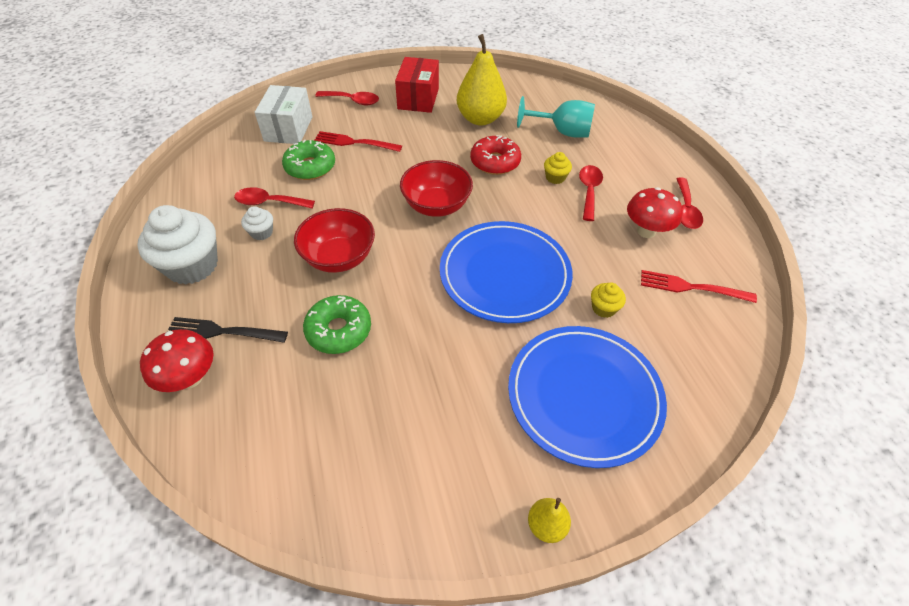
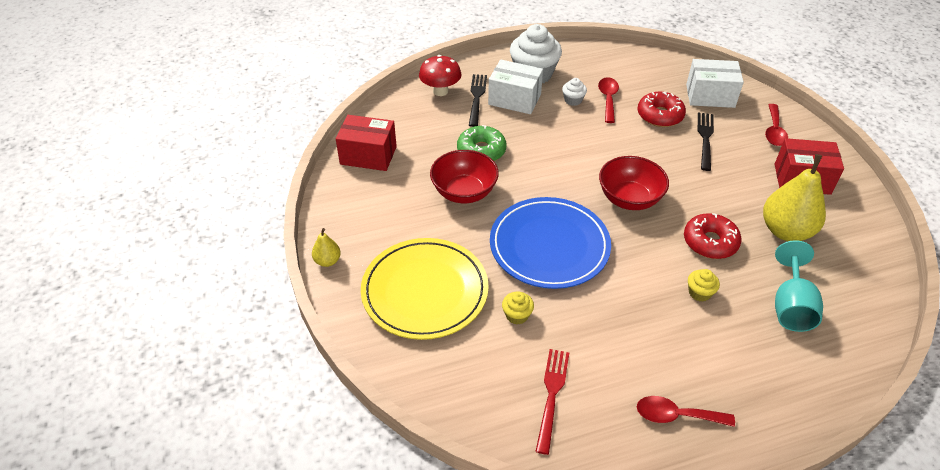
camera: 90 degrees right, 5 degrees down
green donut [282,140,335,180] -> red donut [638,92,686,127]
red bowl [294,208,375,273] -> red bowl moved to [430,150,499,203]
red fork [314,131,402,152] -> black fork [698,112,714,171]
blue plate [508,326,667,468] -> yellow plate [361,238,489,340]
red spoon [579,165,603,221] -> none
red mushroom [627,187,683,238] -> none
none -> red box [336,115,397,171]
none -> white box [488,60,543,114]

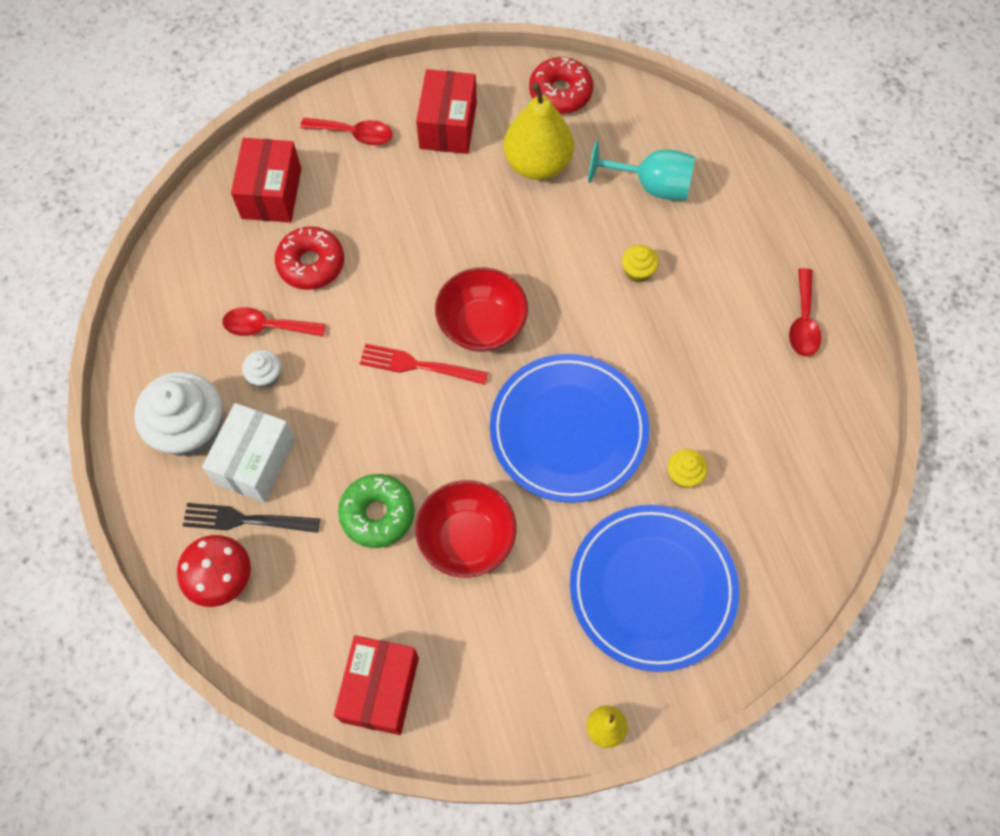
camera: 90 degrees left, 20 degrees up
yellow plate [361,238,489,340] -> blue plate [570,505,739,672]
red fork [535,349,569,455] -> red fork moved to [359,344,488,385]
red donut [684,213,742,259] -> red donut moved to [529,57,593,114]
white box [686,59,744,108] -> red box [231,138,301,223]
black fork [698,112,714,171] -> none

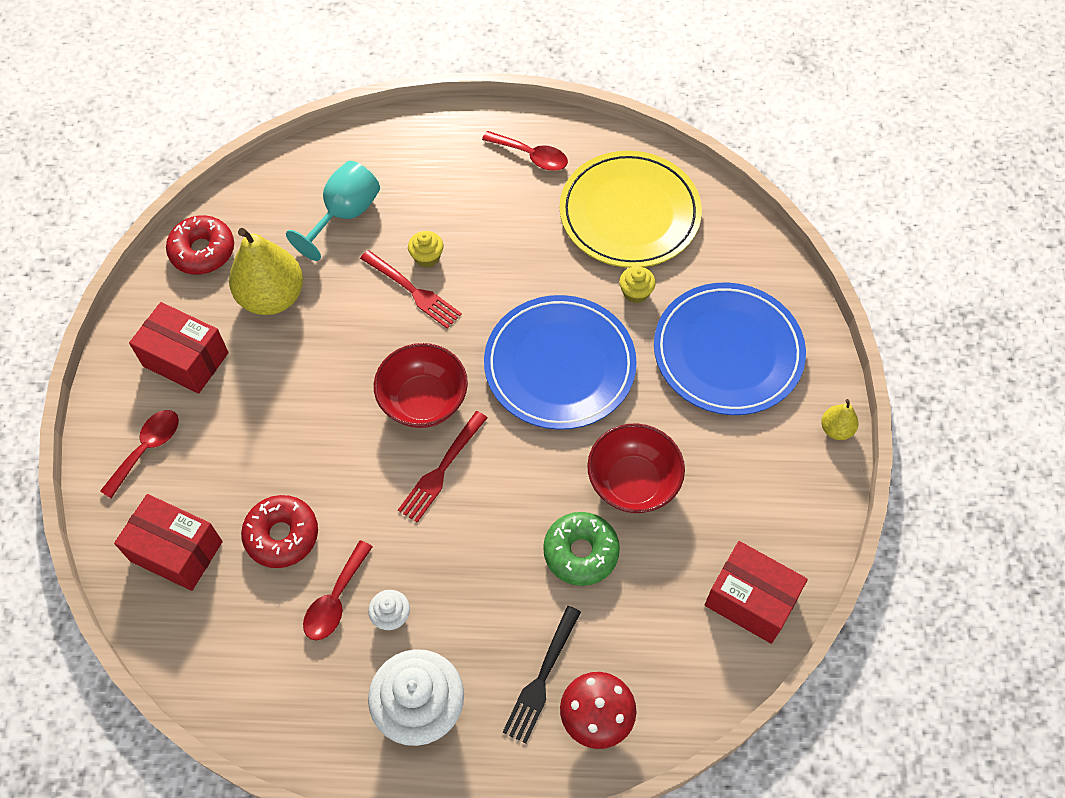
camera: 70 degrees left, 5 degrees down
white box [202,403,295,502] -> none
none -> red fork [360,250,462,329]
none -> yellow plate [559,151,702,268]

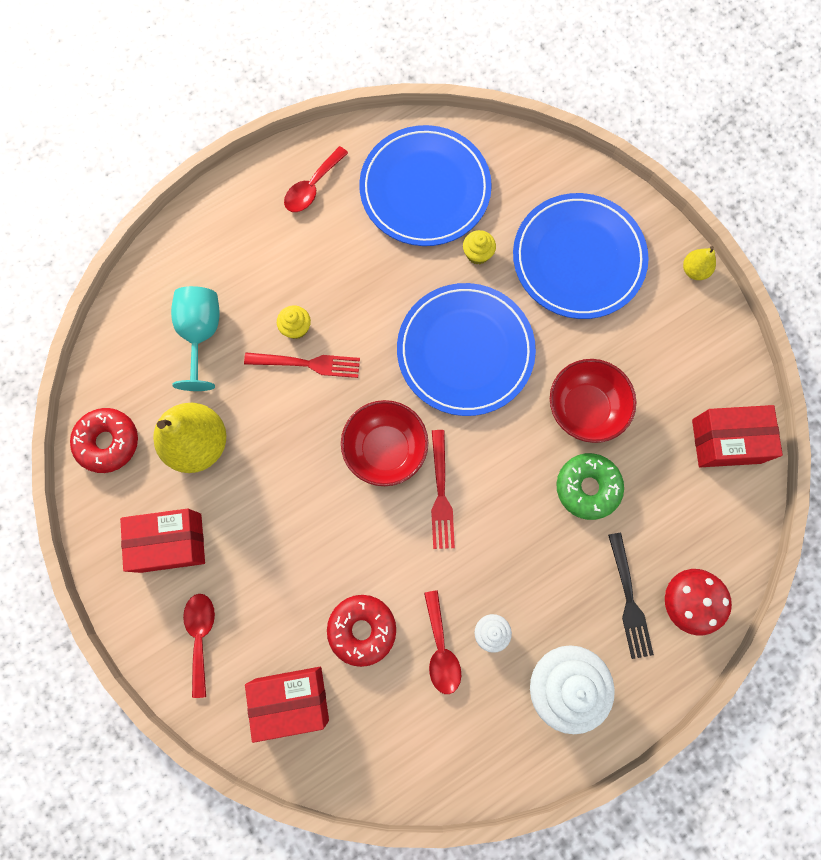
camera: 35 degrees left, 15 degrees up
red spoon [482,131,568,171] -> red spoon turned 135 degrees clockwise [284,146,348,212]
yellow plate [559,151,702,268] -> blue plate [359,125,492,246]

